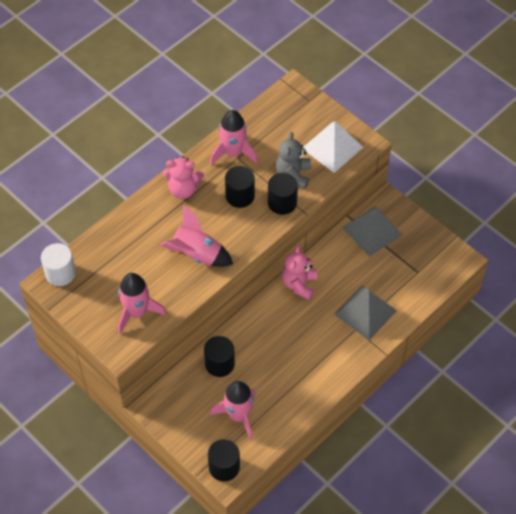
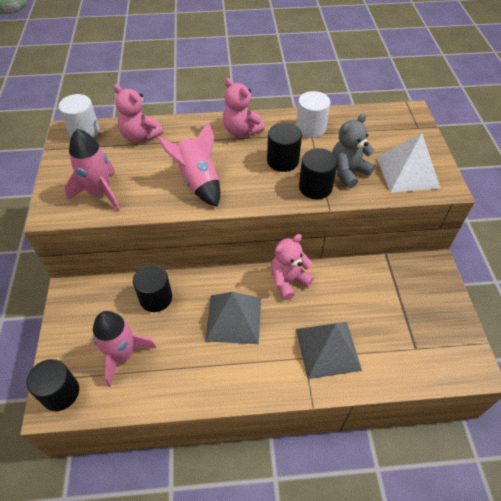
camera: 40 degrees right, 5 degrees down
pink rocket [210,110,258,165] -> white cylinder [296,91,330,138]
grey pyramid [342,206,402,257] -> grey pyramid moved to [205,292,261,344]
none -> pink teddy bear [113,84,163,142]

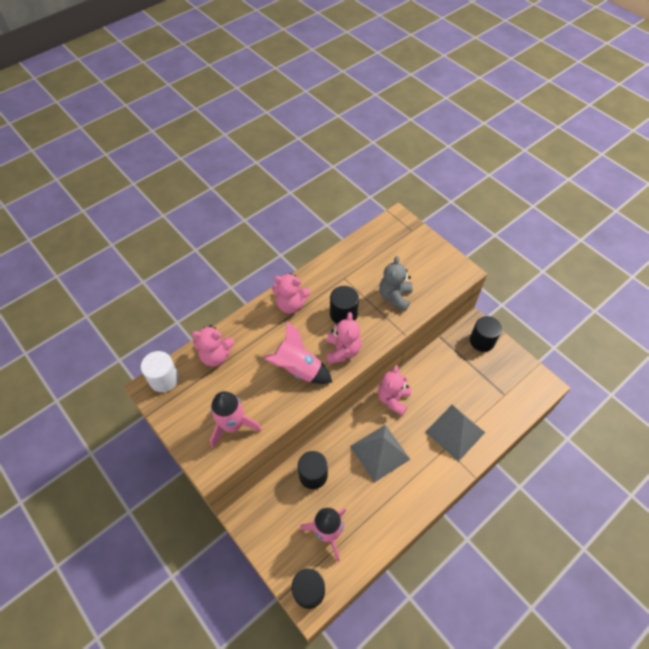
camera: 35 degrees left, 5 degrees up
white cylinder [296,91,330,138] -> none
black cylinder [299,148,338,199] -> black cylinder moved to [470,316,502,352]
white pyramid [376,133,441,193] -> none
none -> pink teddy bear [326,312,362,364]

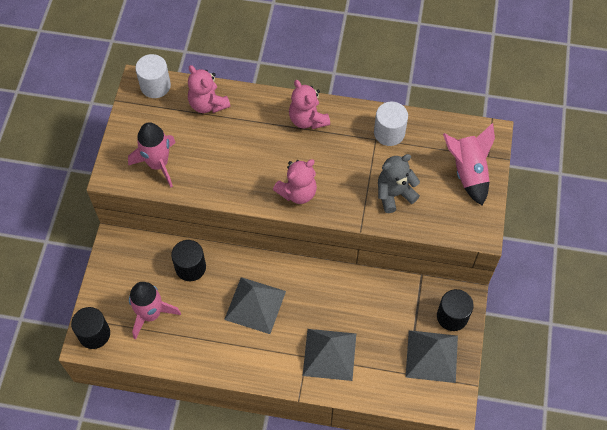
camera: 50 degrees right, 5 degrees up
pink rocket [263,321,332,384] -> pink rocket moved to [443,123,495,205]
black cylinder [330,286,359,323] -> none
pink teddy bear [378,365,411,416] -> none
none -> white cylinder [374,102,408,146]
none -> grey pyramid [406,330,458,383]

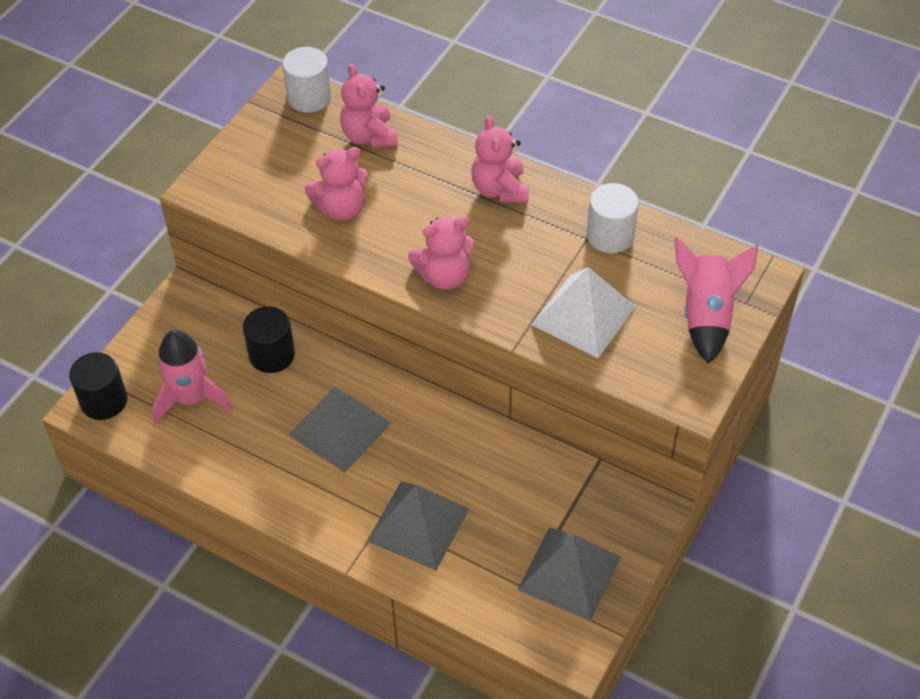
camera: 20 degrees right, 10 degrees down
pink rocket [128,122,176,187] -> none
grey teddy bear [378,154,420,213] -> white pyramid [532,267,636,358]
black cylinder [437,289,474,331] -> none
none -> pink teddy bear [305,147,368,221]

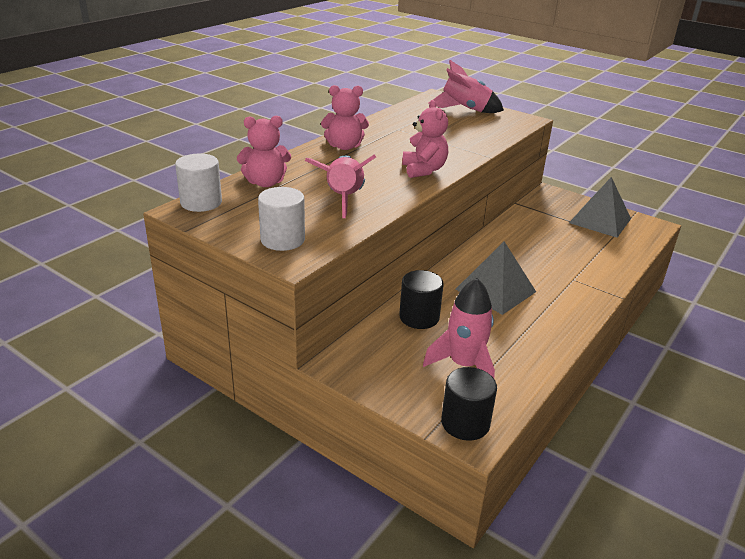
camera: 85 degrees left, 20 degrees down
pink teddy bear [305,147,368,221] -> pink rocket [305,154,376,218]
grey pyramid [366,481,469,570] -> none
white pyramid [532,267,636,358] -> none
white cylinder [587,183,639,253] -> white cylinder moved to [258,187,305,251]

